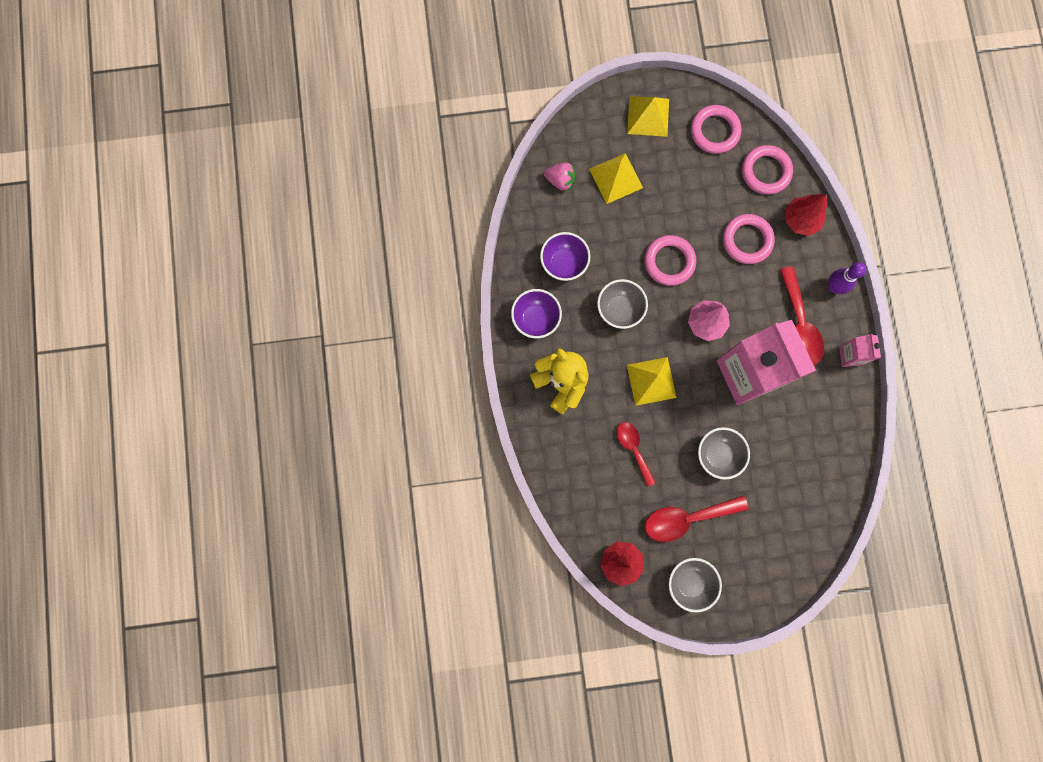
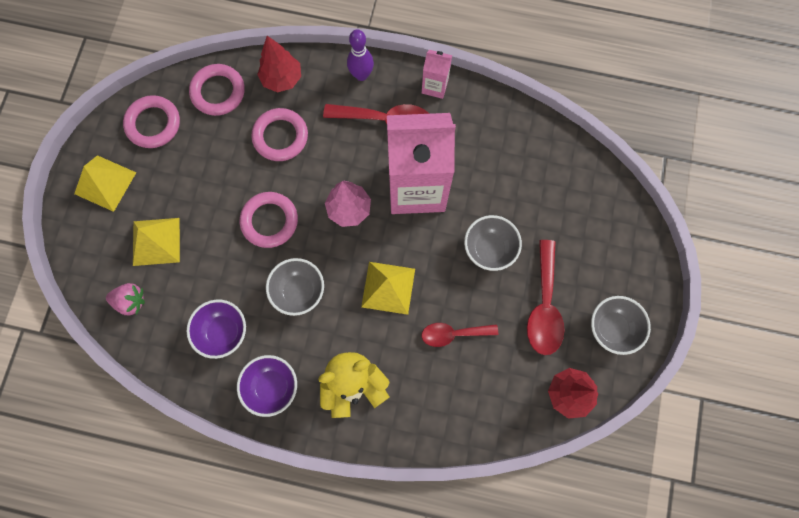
camera: 70 degrees left, 5 degrees down
pink strawberry [544,163,576,191] -> pink strawberry turned 60 degrees clockwise [106,283,145,315]

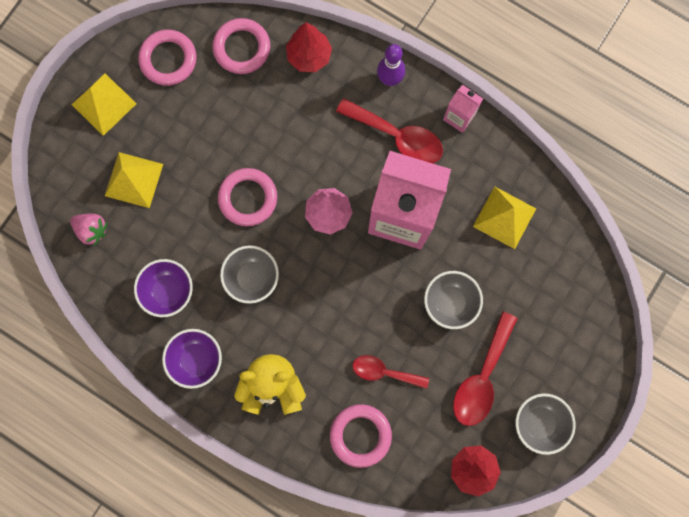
camera: 20 degrees right, 5 degrees up
pink ring [251,108,308,161] -> pink ring moved to [330,404,392,468]
yellow pyramid [361,262,415,315] -> yellow pyramid moved to [473,186,536,249]

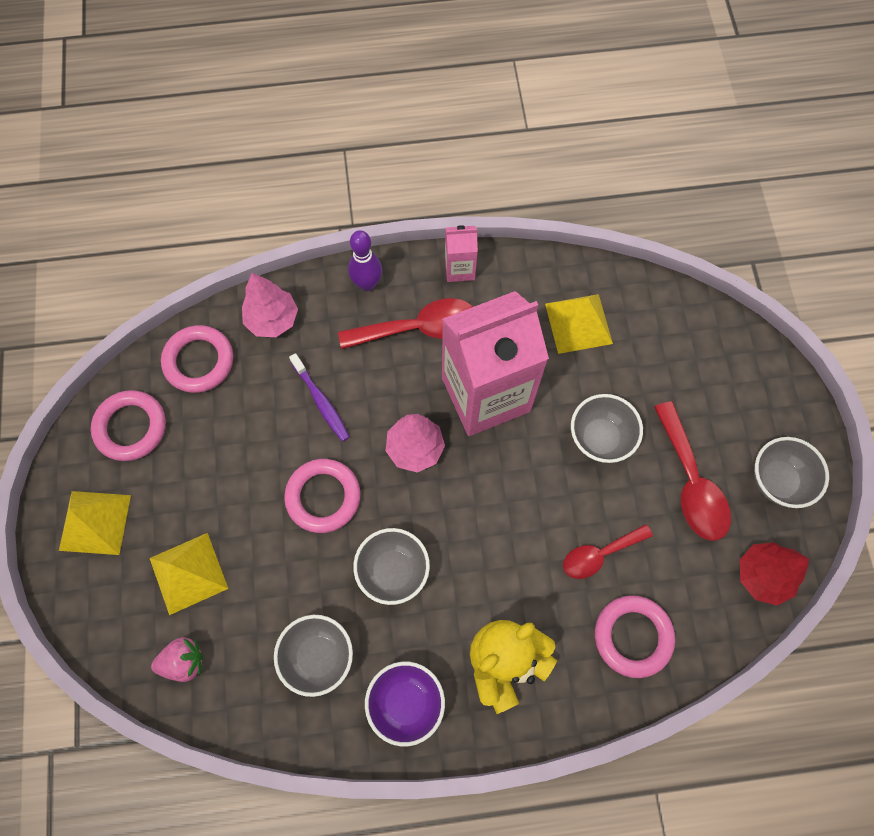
camera: 40 degrees left, 10 degrees down
purple bowl [134,259,193,317] -> grey bowl [274,615,353,697]
red tree [286,22,332,72] -> pink tree [242,273,298,337]
none -> purple toothbrush [289,353,350,442]

